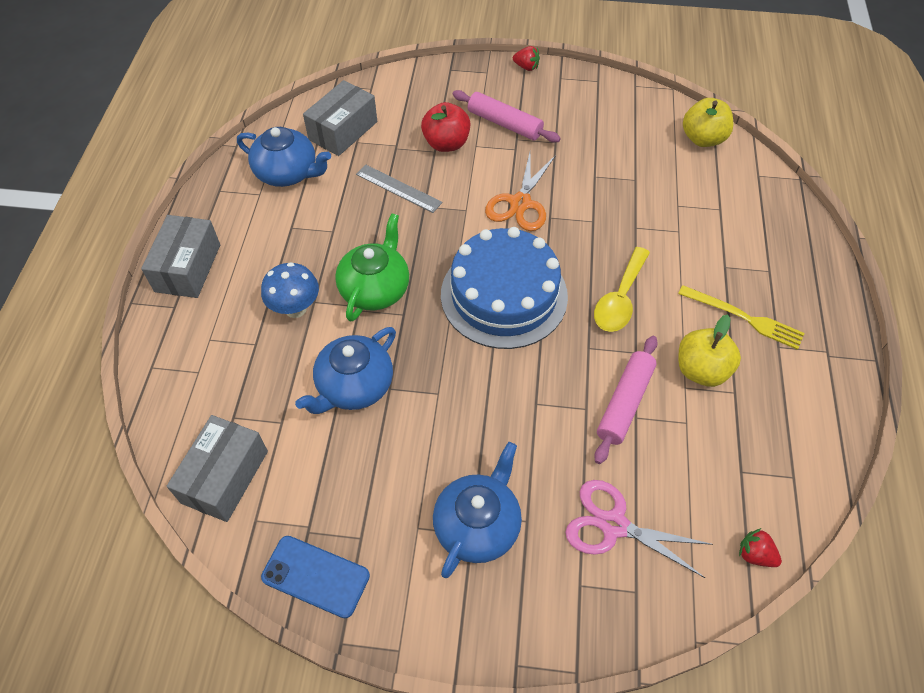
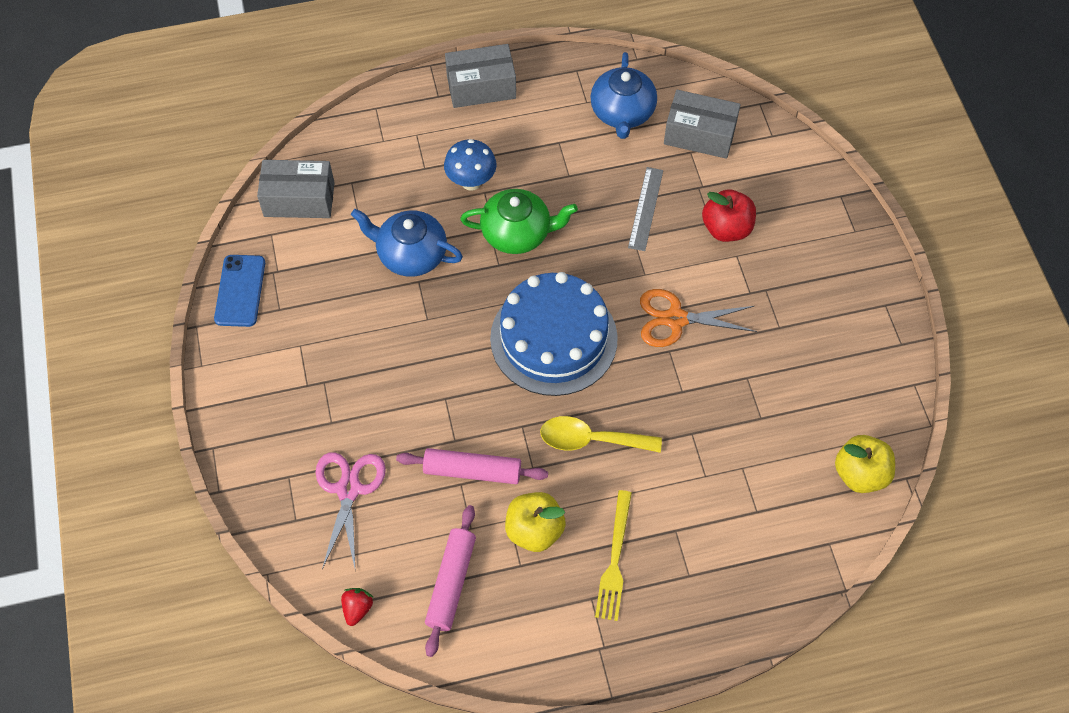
camera: 70 degrees right, 5 degrees up
blue teapot [433,442,522,578] -> none
pink rolling pin [453,90,561,142] -> pink rolling pin moved to [425,505,476,657]
red strawberry [513,46,540,71] -> none

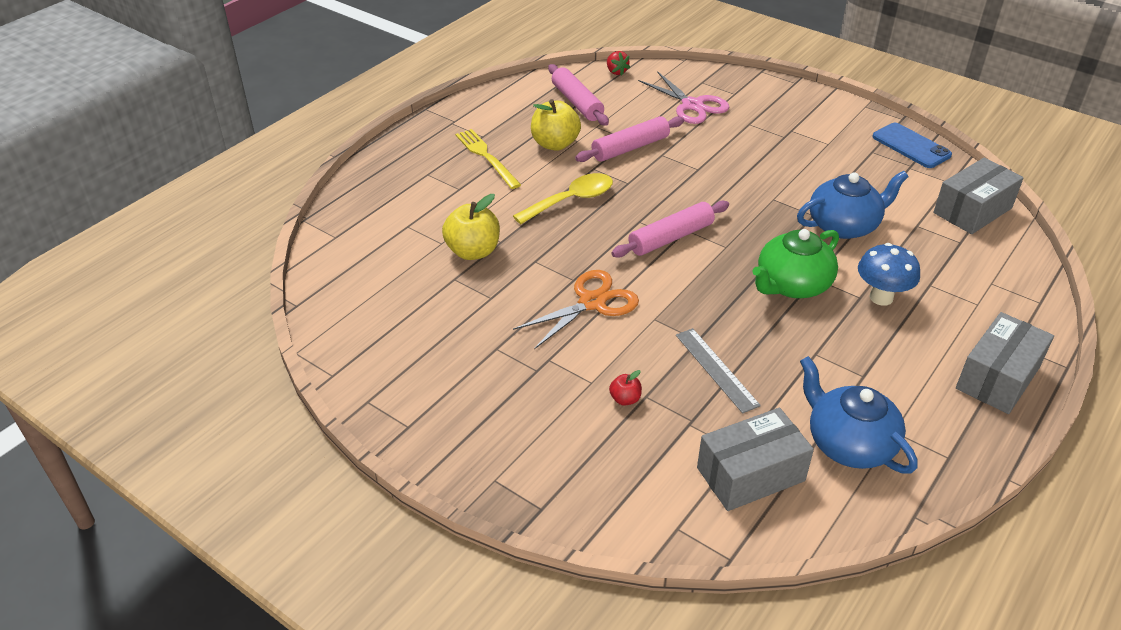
camera: 140 degrees right, 20 degrees down
blue cake [490,272,618,396] -> pink rolling pin [611,200,729,257]
red apple [702,189,756,242] -> red apple [609,370,642,406], size x0.49
yellow apple [835,435,895,493] -> yellow apple moved to [442,194,500,260]

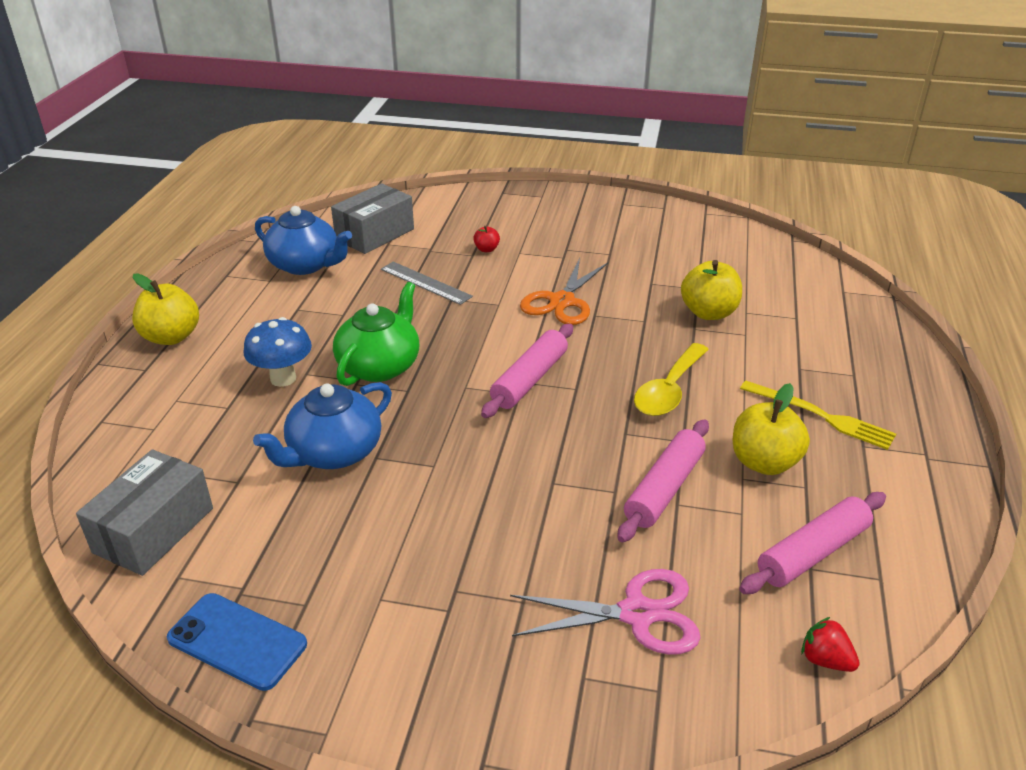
camera: 155 degrees right, 5 degrees down
pink rolling pin [548,64,609,126] -> pink rolling pin turned 75 degrees counterclockwise [739,492,886,594]
pink scissors [638,71,729,124] -> pink scissors turned 150 degrees clockwise [510,569,700,655]
grey box [956,312,1054,414] -> yellow apple [132,274,199,345]

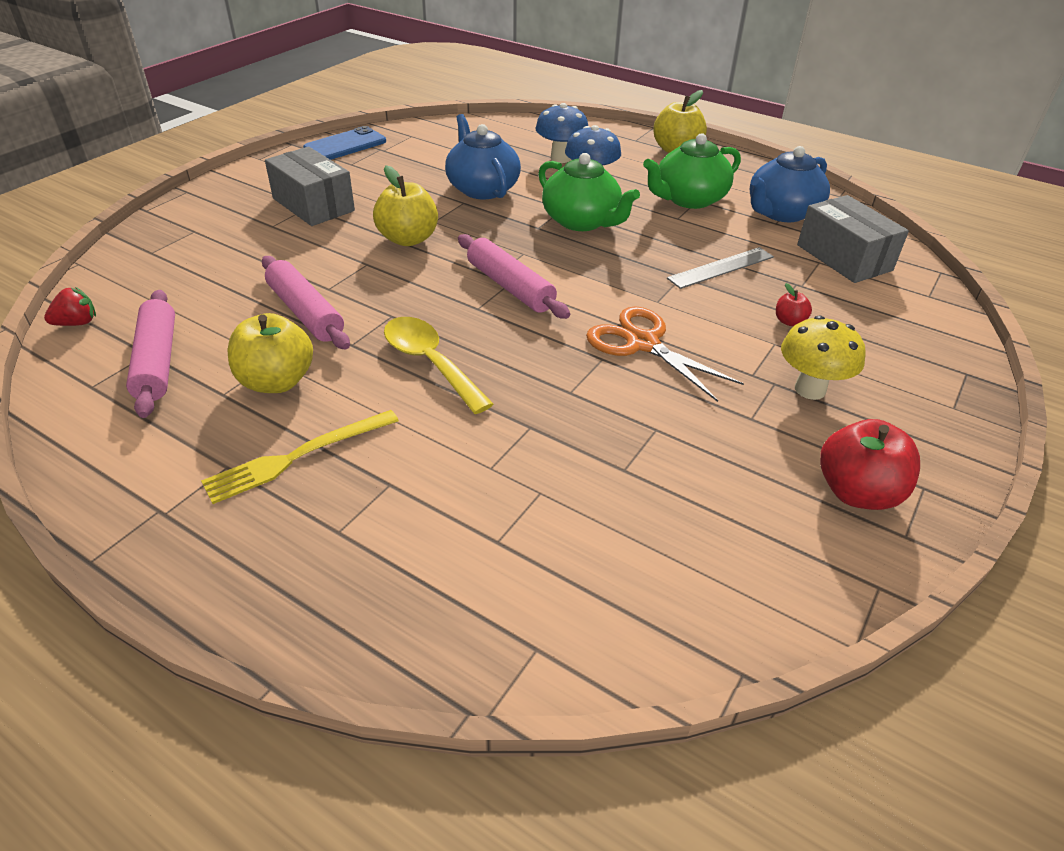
camera: 110 degrees right, 5 degrees up
grey box [76,450,213,576] -> grey box moved to [265,147,355,226]
pink scissors [510,569,700,655] -> none
yellow apple [681,260,742,320] -> yellow apple moved to [373,165,438,246]
none -> blue mushroom [536,103,588,163]
none -> green teapot [643,133,741,209]
none -> yellow mushroom [781,316,866,400]
none -> red apple [820,419,920,510]

